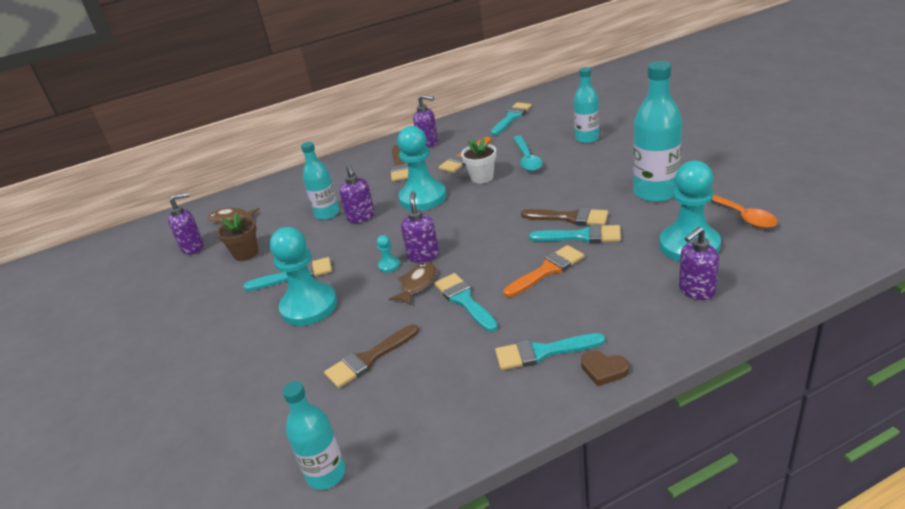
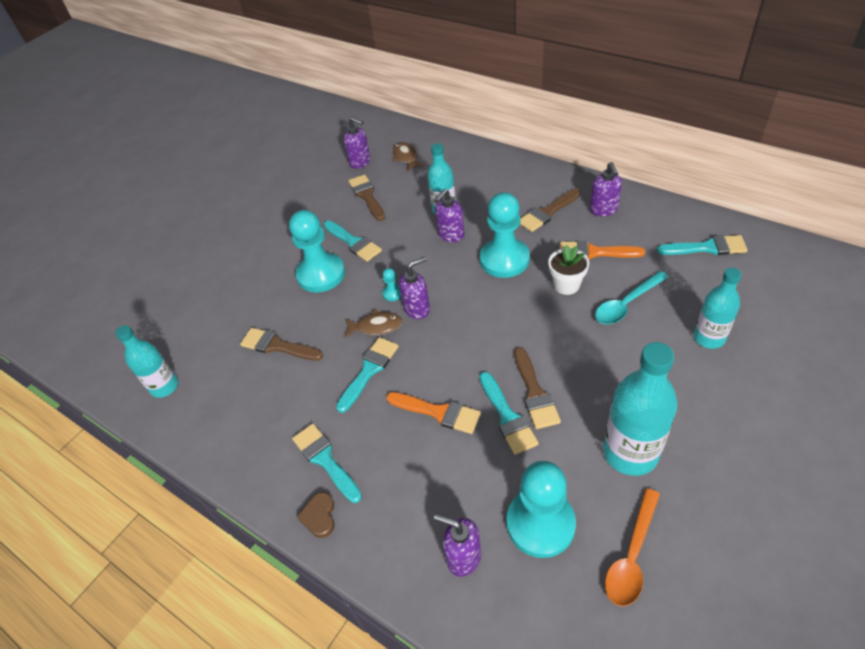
camera: 60 degrees right, 15 degrees up
brown flower pot [217,213,258,261] -> brown brush [348,174,385,221]

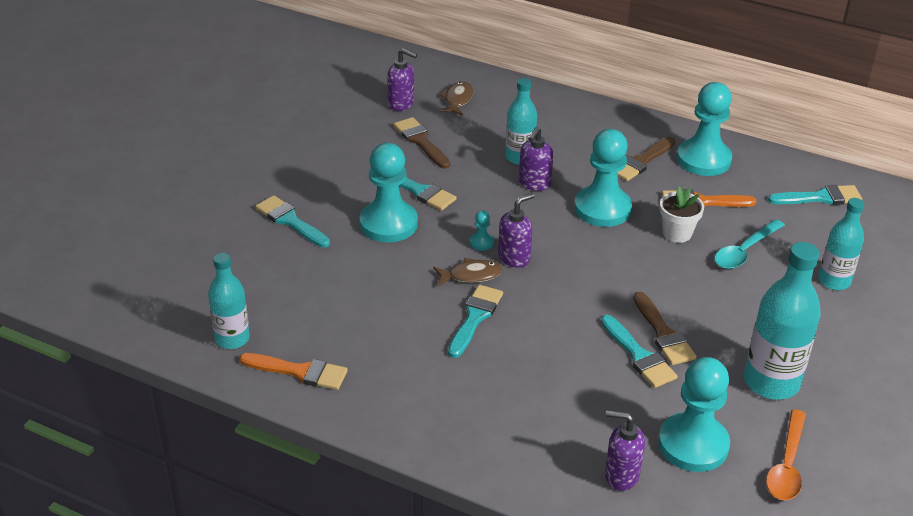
camera: 15 degrees left, 10 degrees down
brown brush [240,328,323,361] -> none
turquoise brush [292,423,362,503] -> turquoise brush moved to [255,195,330,248]
brown heart [297,492,335,538] -> none
orange brush [386,392,481,434] -> orange brush moved to [239,353,348,390]
brown fish [393,142,425,172] -> brown fish turned 45 degrees clockwise [440,81,473,116]
purple soap dispenser [590,162,622,216] -> turquoise pawn [677,82,732,176]

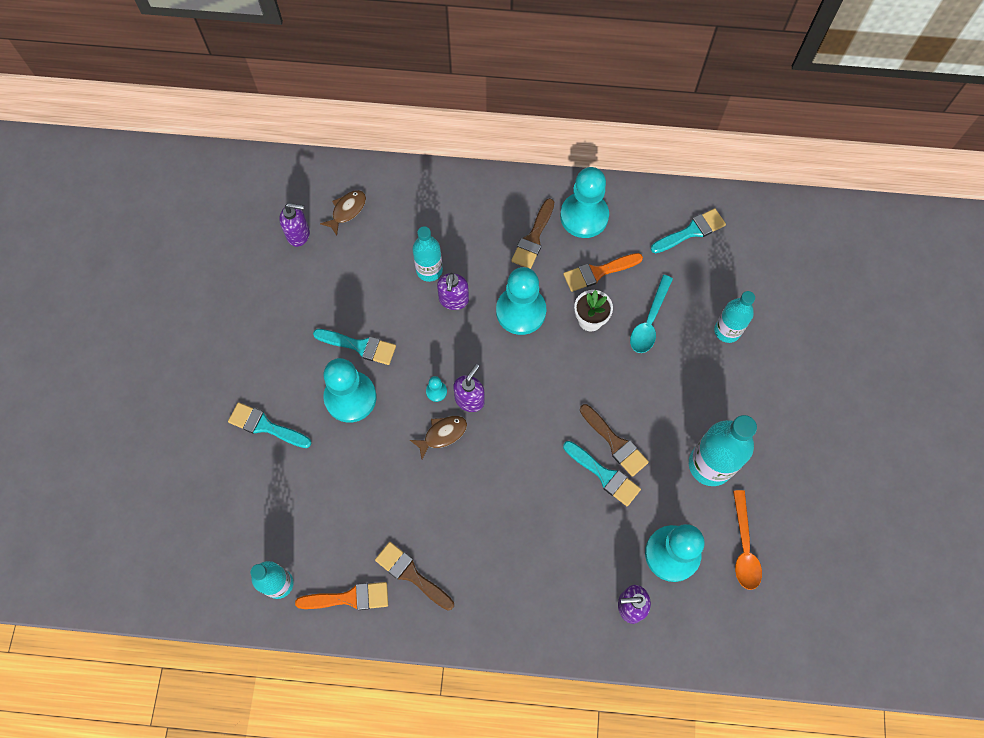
camera: 20 degrees left, 30 degrees up
brown brush [394,117,450,169] -> brown brush moved to [375,542,454,611]
brown fish [440,81,473,116] -> brown fish turned 45 degrees clockwise [320,190,366,236]
turquoise brush [448,285,503,358] -> none

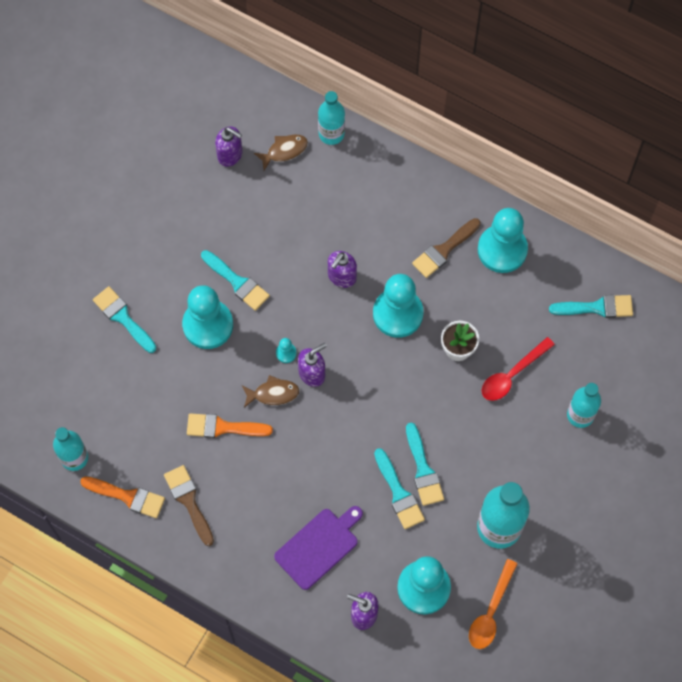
camera: 25 degrees right, 0 degrees up
turquoise bottle [413,226,443,282] -> turquoise bottle moved to [318,91,345,145]
orange brush [563,253,643,292] -> orange brush moved to [187,413,273,438]
brown brush [580,404,649,477] -> turquoise brush [406,423,444,506]
turquoise spoon [630,275,673,353] -> red spoon [482,337,555,401]
none -> purple cutting board [274,506,363,590]

